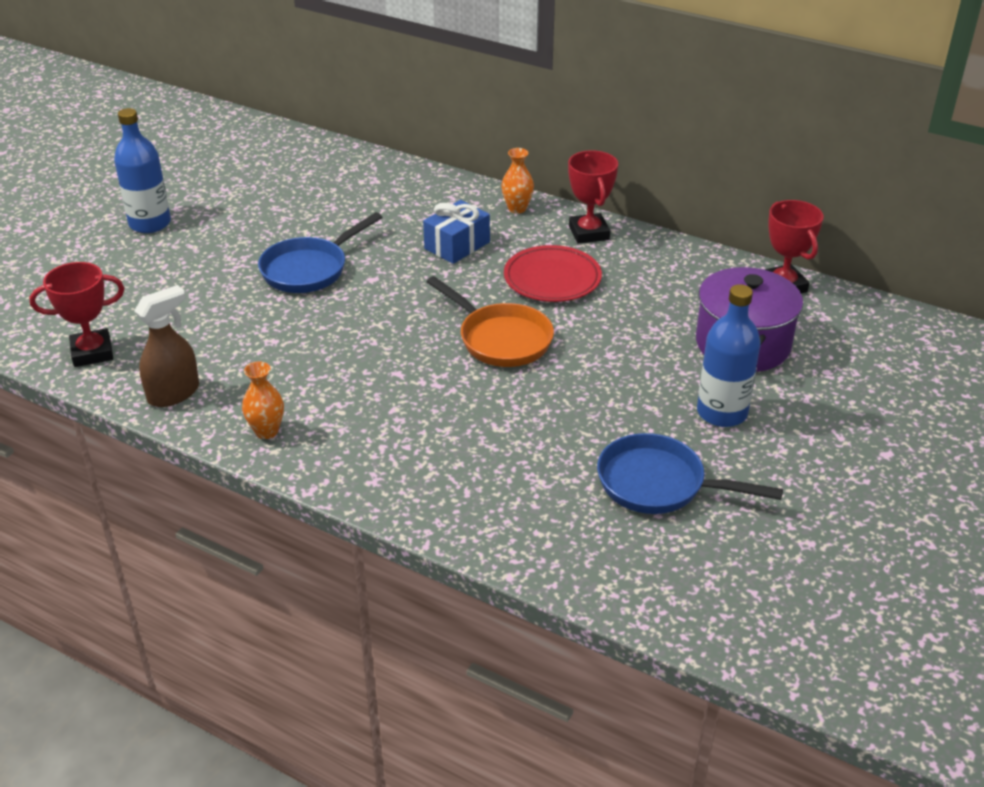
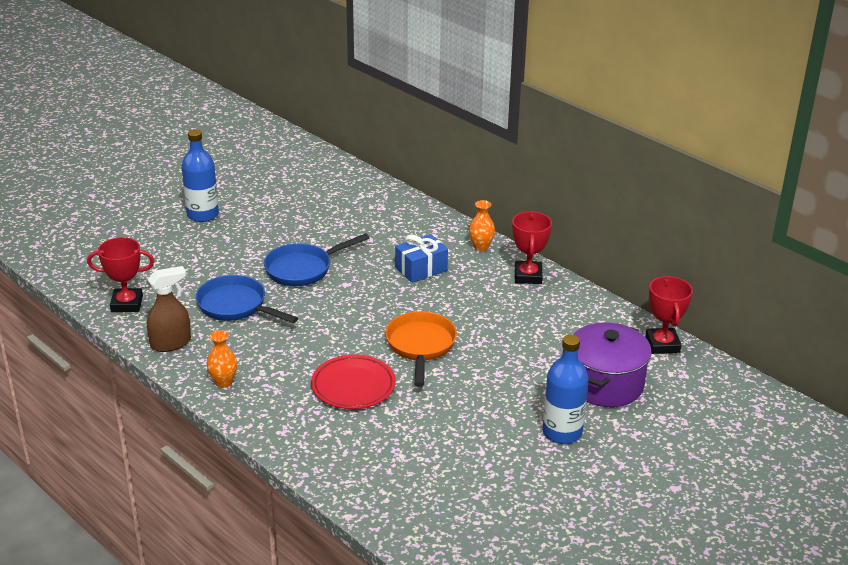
camera: 15 degrees right, 5 degrees down
orange pan [427,276,554,367] -> orange pan turned 150 degrees counterclockwise [385,311,457,387]
red plate [504,245,602,302] -> red plate moved to [311,354,396,409]
blue pan [597,433,783,514] -> blue pan moved to [196,275,298,323]

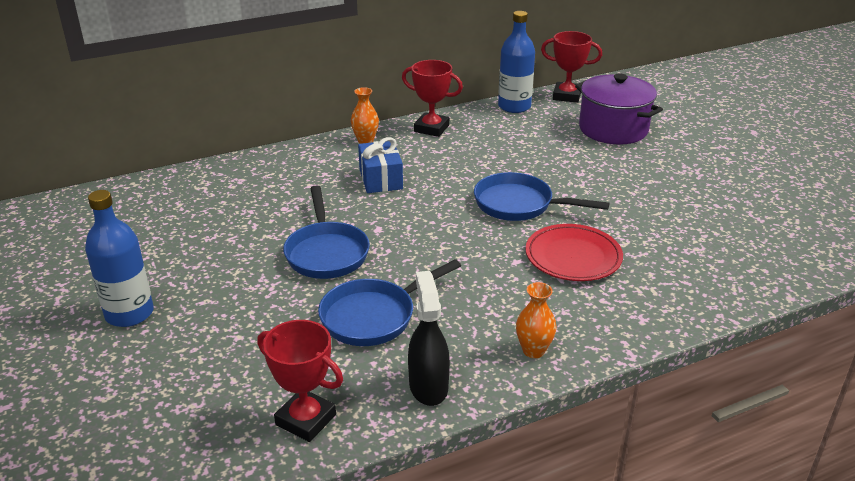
camera: 70 degrees left, 0 degrees up
red trophy [87,237,154,312] -> red trophy turned 75 degrees counterclockwise [257,320,343,442]
brown spray bottle [147,266,191,352] -> black spray bottle [408,271,450,406]
orange pan [385,311,457,387] -> blue pan [474,172,610,221]
blue bottle [543,335,588,444] -> blue bottle moved to [498,11,535,113]

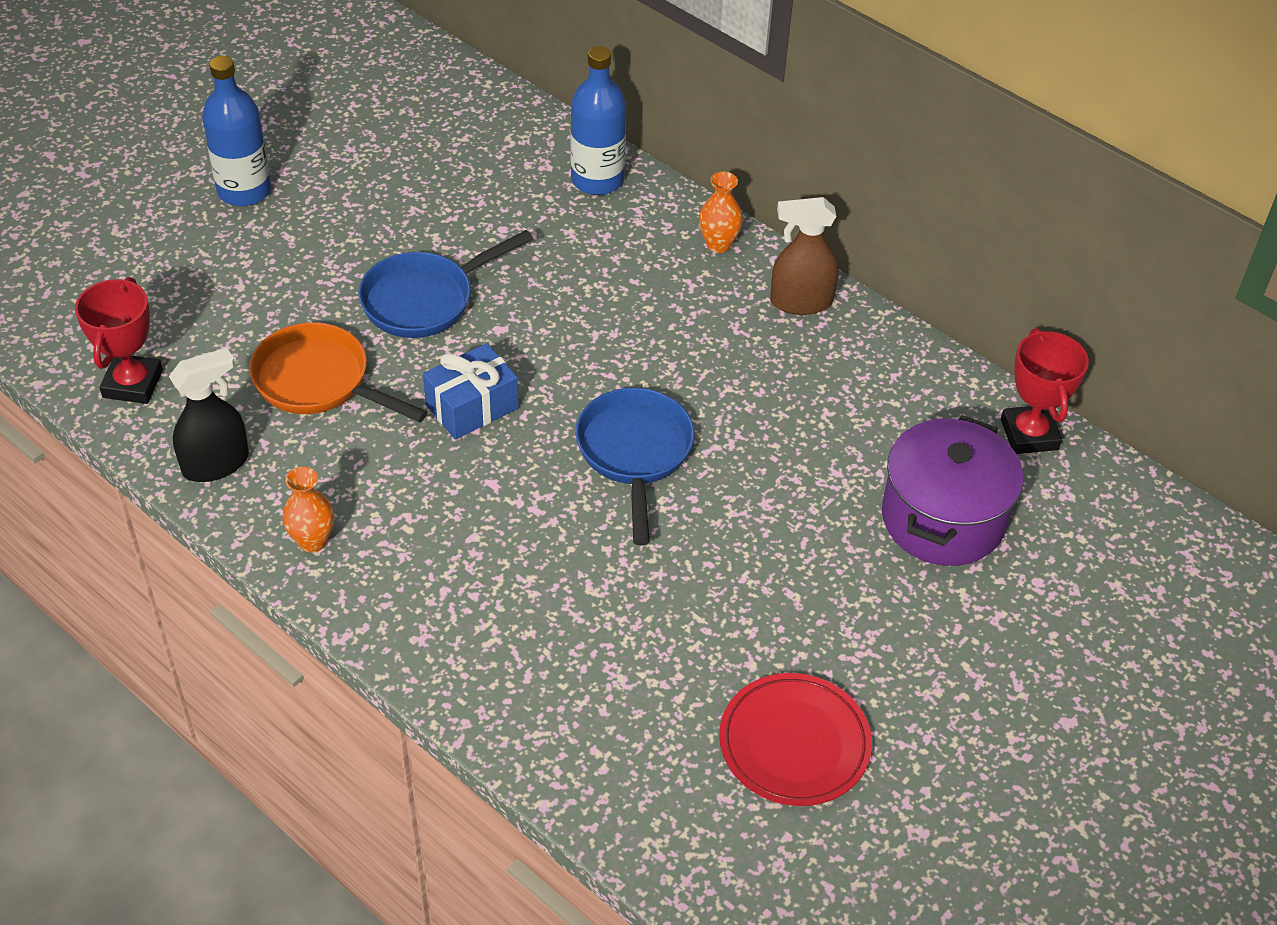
camera: 65 degrees right, 15 degrees up
blue pan [318,259,461,346] -> orange pan [249,322,428,422]
blue gift [358,137,403,193] -> blue gift moved to [423,343,519,440]
red trophy [402,60,463,137] -> brown spray bottle [770,197,839,315]
blue bottle [498,11,535,113] -> blue bottle moved to [570,46,626,195]
red plate [525,224,623,281] -> red plate moved to [719,673,872,806]

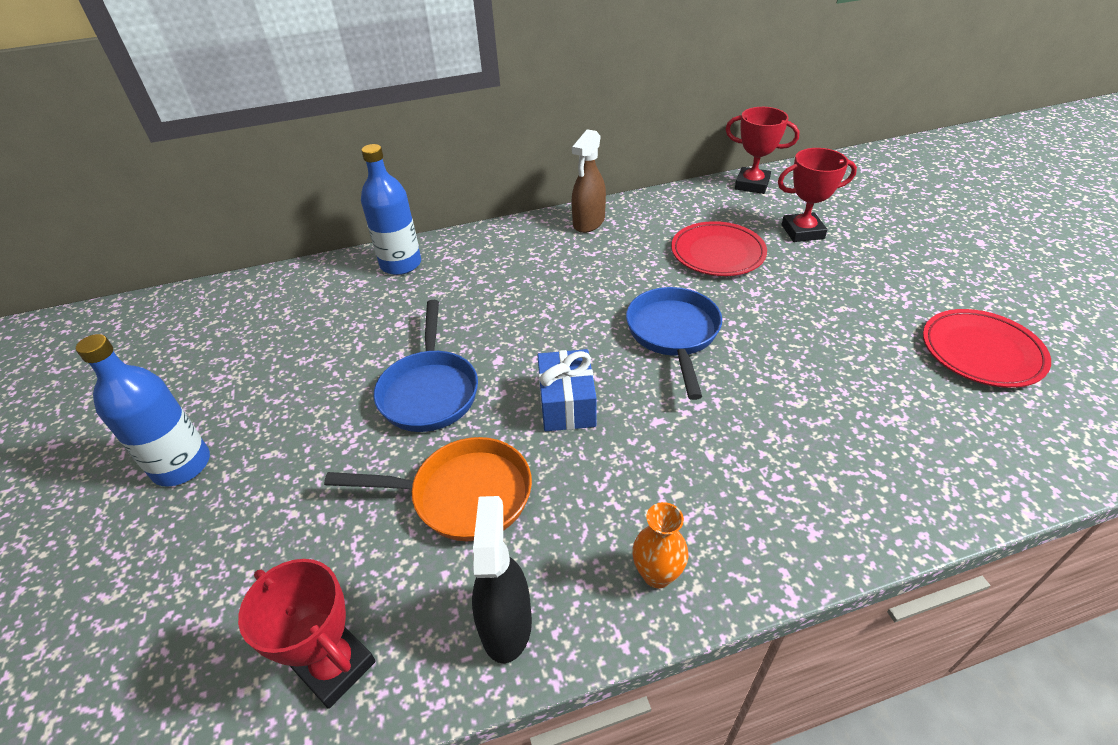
camera: 55 degrees left, 5 degrees down
orange pan [249,322,428,422] -> orange pan turned 150 degrees counterclockwise [324,437,532,541]
blue pan [575,388,694,545] -> blue pan turned 60 degrees clockwise [626,287,722,400]
orange vase [699,172,743,253] -> none
purple pot [882,415,1023,566] -> red trophy [778,148,857,242]
none -> red plate [671,221,767,276]

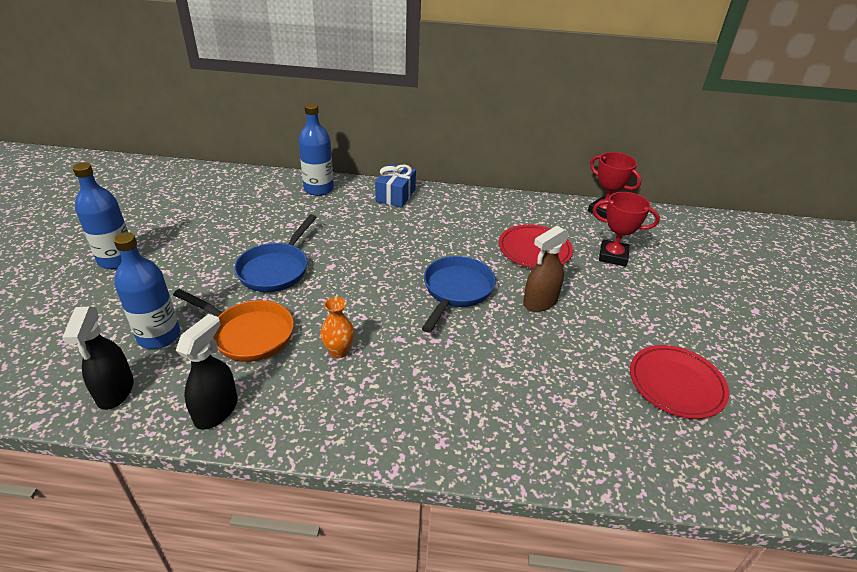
camera: 20 degrees right, 5 degrees down
red trophy [238,559,376,709] -> black spray bottle [62,307,134,410]
blue gift [537,349,596,431] -> blue gift moved to [375,164,416,208]
brown spray bottle [571,129,606,233] -> brown spray bottle moved to [523,226,569,312]
orange vase [632,502,689,588] -> orange vase moved to [320,297,355,358]
none -> blue bottle [114,232,180,349]

